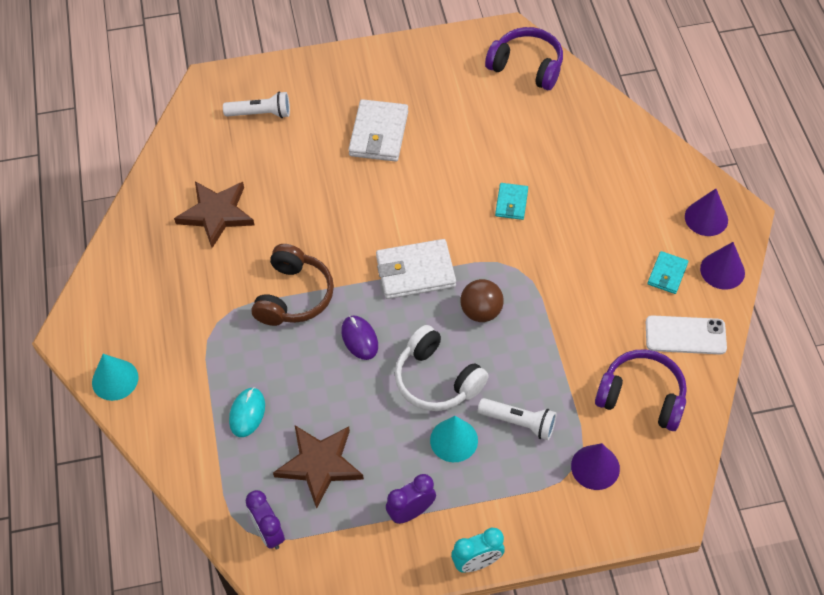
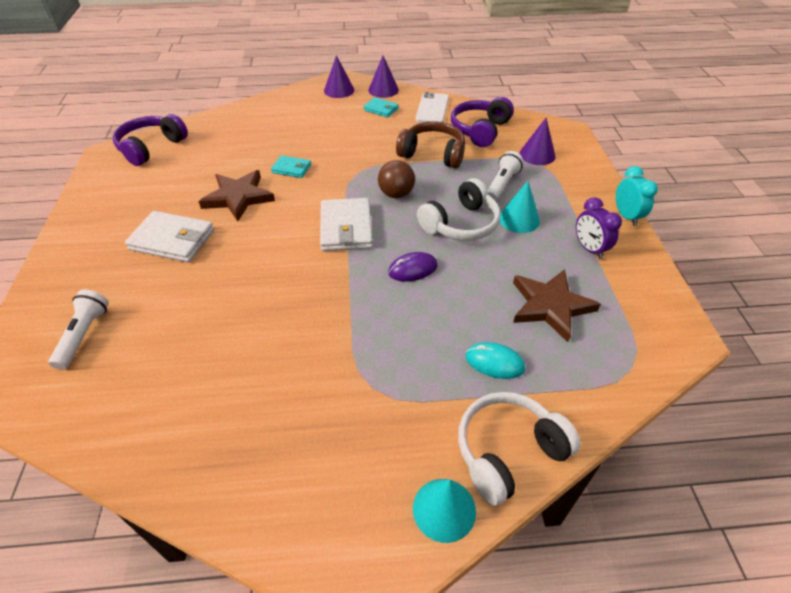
camera: 85 degrees left, 10 degrees down
brown star [174,181,255,248] -> brown star moved to [198,170,275,222]
purple clock [245,490,285,550] -> none
brown headphones [251,244,334,326] -> brown headphones moved to [396,121,465,168]
none -> white headphones [458,392,581,506]

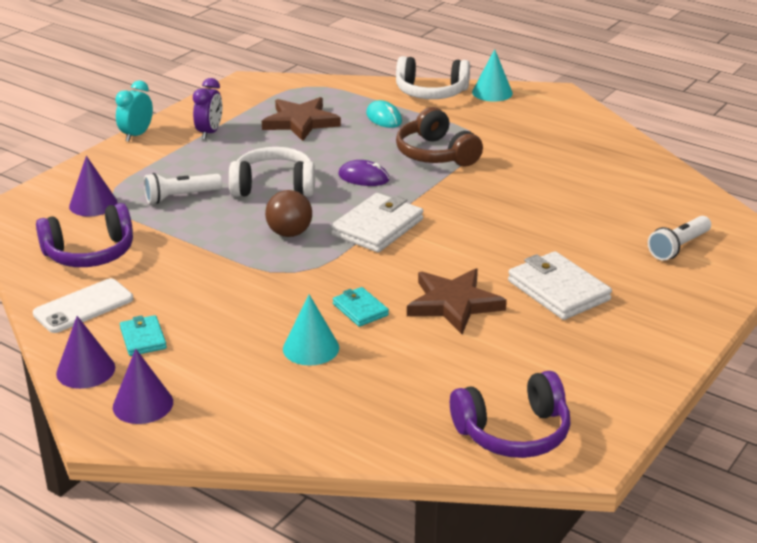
camera: 140 degrees left, 15 degrees down
brown headphones [396,121,465,168] -> brown headphones moved to [396,107,483,166]
turquoise cone [500,181,540,233] -> turquoise cone moved to [283,294,339,366]

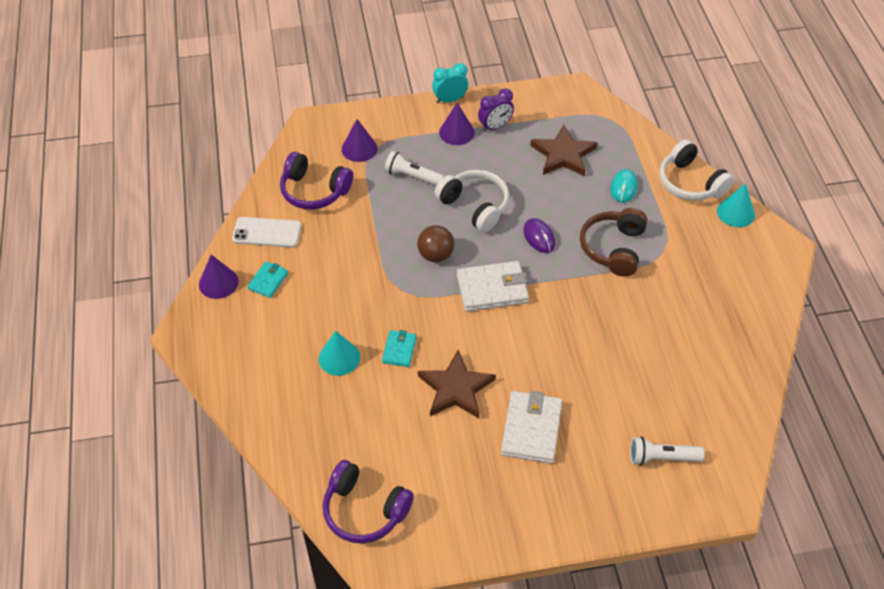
camera: 45 degrees right, 20 degrees up
purple cone [113,349,173,424] -> purple cone moved to [439,102,474,145]

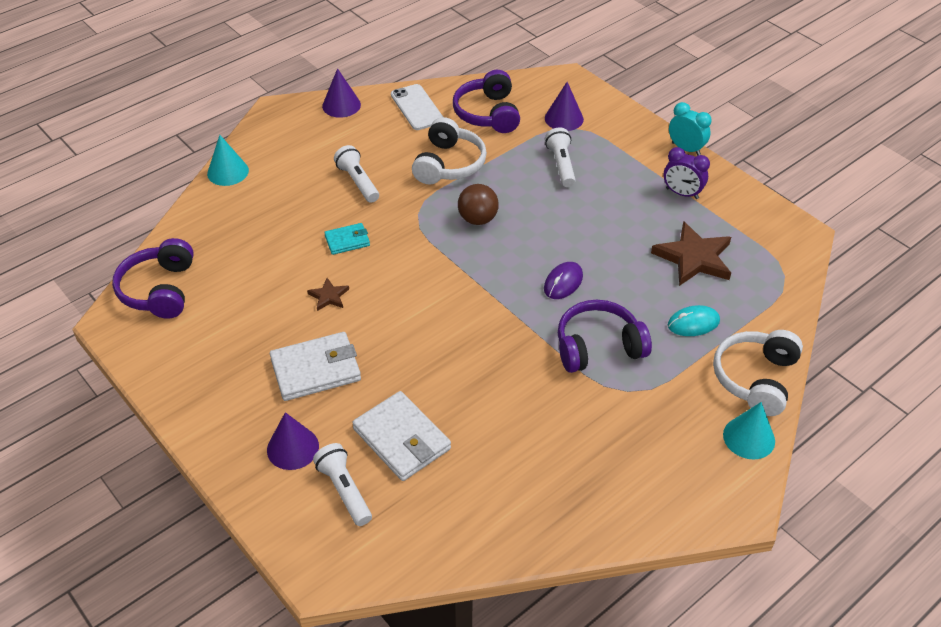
camera: 60 degrees right, 5 degrees down
turquoise wallet [247,261,288,298] -> none
turquoise cone [319,331,360,376] -> turquoise cone moved to [207,135,249,186]
brown star [418,350,496,418] -> brown star [307,278,349,311], size x0.49
white headphones [434,170,509,232] -> white headphones moved to [412,117,487,184]
purple cone [439,102,474,145] -> purple cone moved to [267,412,319,470]
white wallet [457,261,529,312] -> white wallet moved to [352,391,451,481]
brown headphones [580,208,647,277] -> purple headphones [558,300,652,373]
none -> white flashlight [334,145,379,203]

